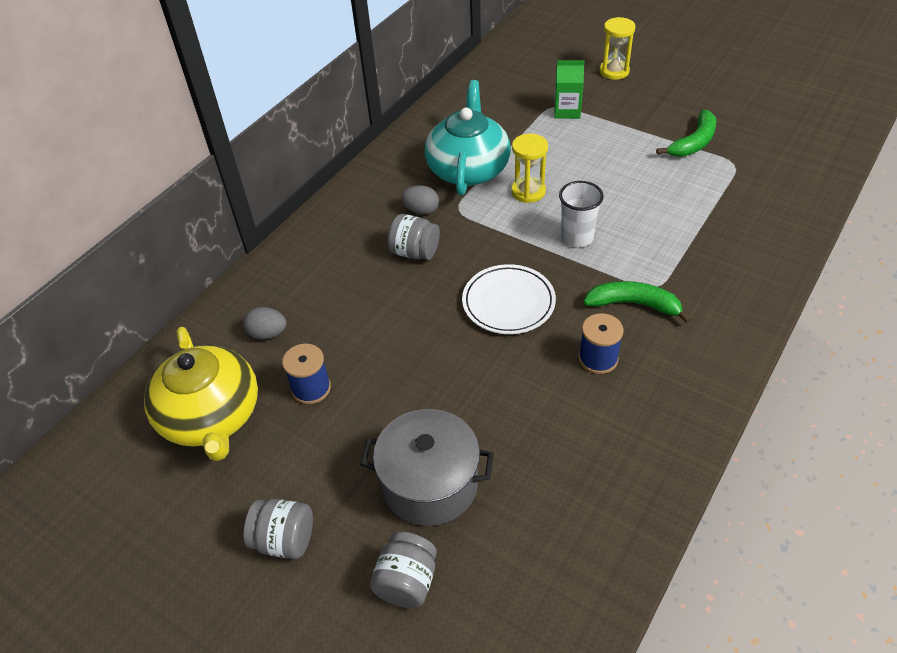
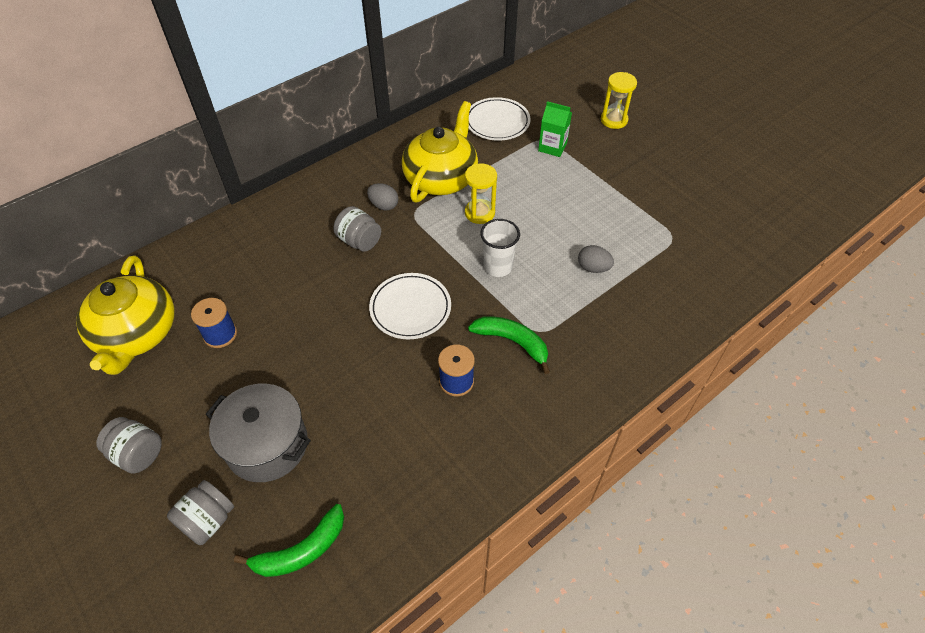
camera: 15 degrees right, 5 degrees up
grey egg [243,307,287,340] -> grey egg moved to [578,245,614,273]
turquoise teapot [425,80,511,195] -> yellow teapot [402,101,478,202]
green banana [656,110,716,157] -> green banana moved to [234,504,344,577]
none -> white plate [469,97,531,141]

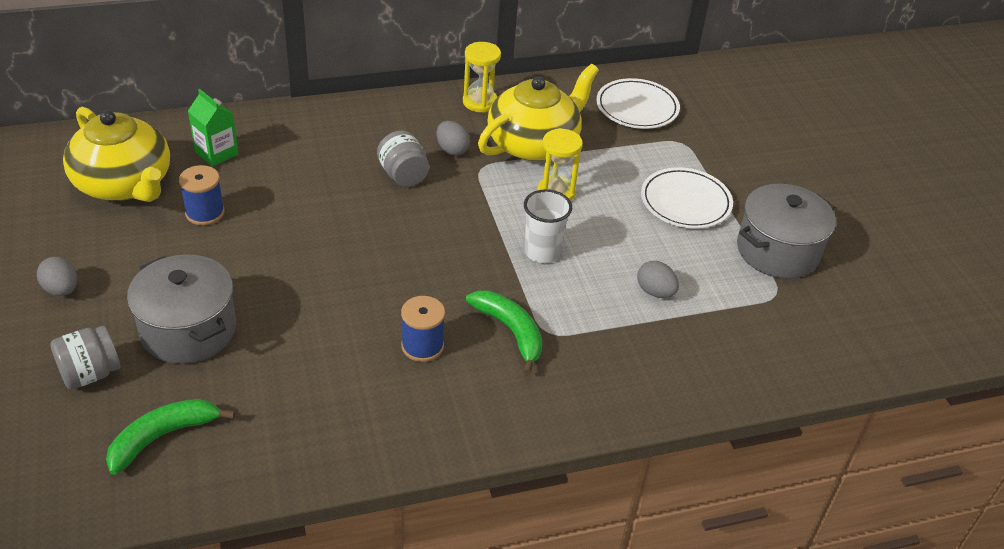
camera: 20 degrees right, 10 degrees down
yellow teapot [76,255,175,375] -> yellow teapot turned 60 degrees counterclockwise [63,107,170,202]
grey jar [96,417,162,473] -> grey egg [37,257,77,296]
green banana [234,504,344,577] -> green banana turned 150 degrees clockwise [106,399,235,475]
white plate [369,273,451,339] -> white plate moved to [641,167,733,229]
green carton [538,101,572,157] -> green carton moved to [188,89,238,167]
yellow hourglass [601,72,637,129] -> yellow hourglass moved to [463,42,501,113]
none -> grey pot [737,184,836,279]

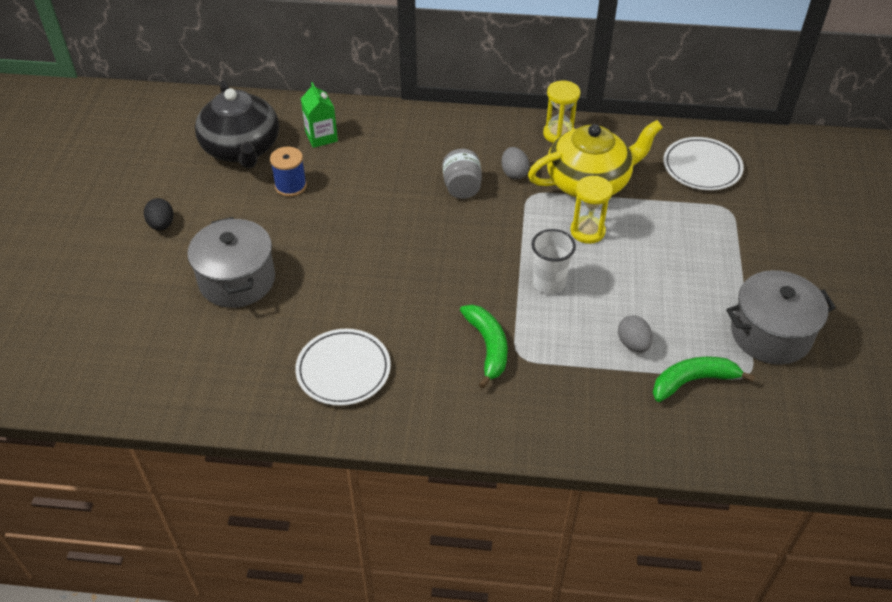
camera: 25 degrees right, 5 degrees up
grey egg [37,257,77,296] -> black egg [144,198,174,231]
grey jar [50,326,120,389] -> none
yellow teapot [63,107,170,202] -> black teapot [195,80,279,168]
green banana [106,399,235,475] -> green banana moved to [653,356,755,402]
blue spool [401,296,445,362] -> none
white plate [641,167,733,229] -> white plate moved to [295,329,391,406]

